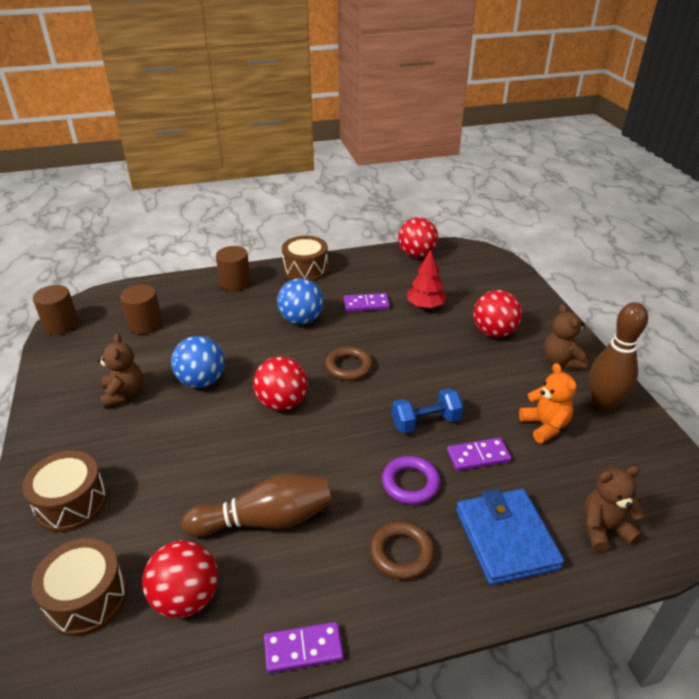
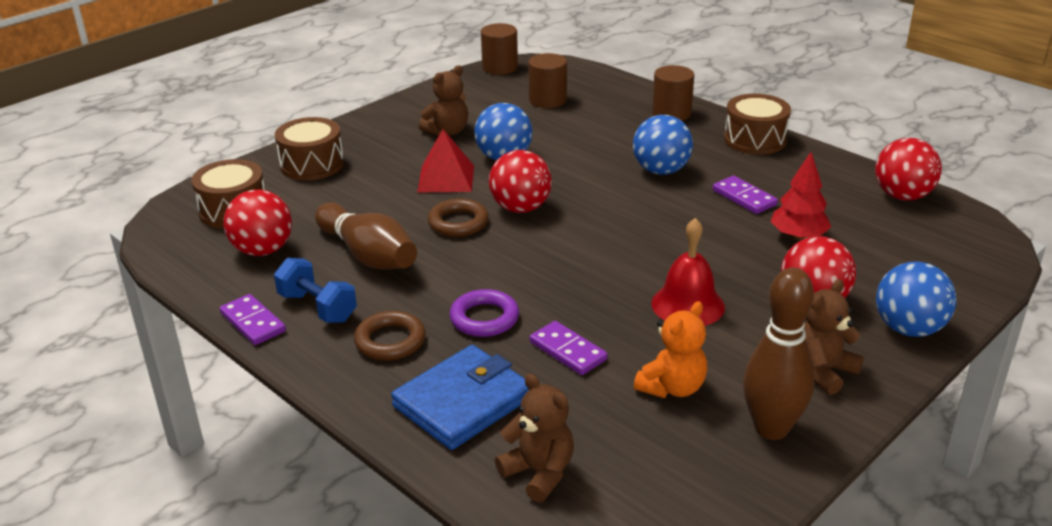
camera: 60 degrees right, 5 degrees down
brown ring [325,346,373,381] -> brown ring moved to [428,198,489,237]
blue dumbbell [391,388,464,434] -> blue dumbbell moved to [274,258,357,323]
none -> red pyramid [417,129,474,193]
none -> red bell [651,218,725,326]
none -> blue ball [876,262,956,337]

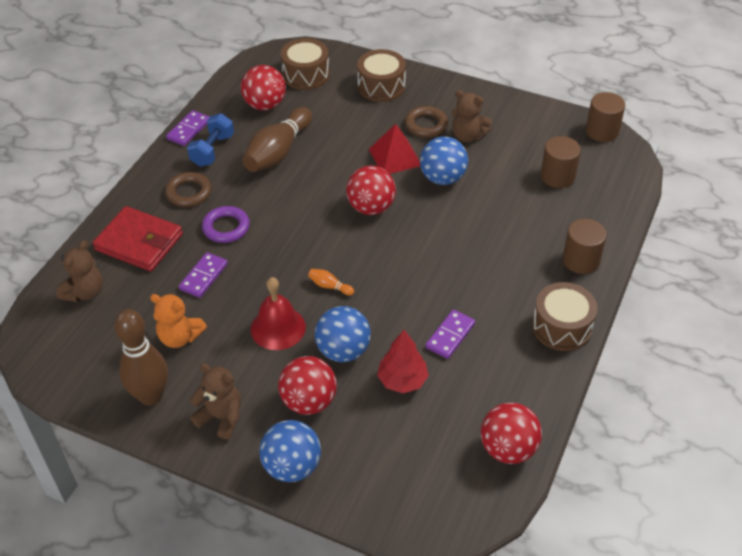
camera: 70 degrees right, 15 degrees up
blue wallet [391,345,529,450] -> red wallet [93,206,183,271]
brown ring [428,198,489,237] -> brown ring moved to [405,106,448,138]
blue ball [633,115,693,175] -> blue ball moved to [315,306,371,362]
none -> orange bowling pin [308,269,354,295]

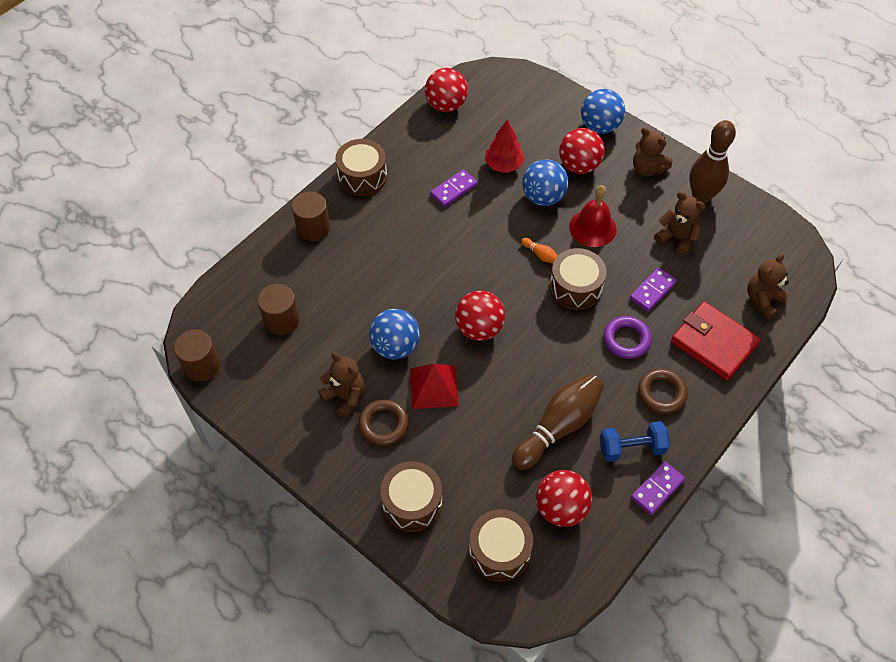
camera: 165 degrees left, 10 degrees up
orange teddy bear [150,294,207,348] -> brown teddy bear [654,192,706,256]
blue dumbbell [187,113,234,167] -> blue dumbbell turned 45 degrees clockwise [600,421,670,462]
none -> brown drum [549,248,607,310]

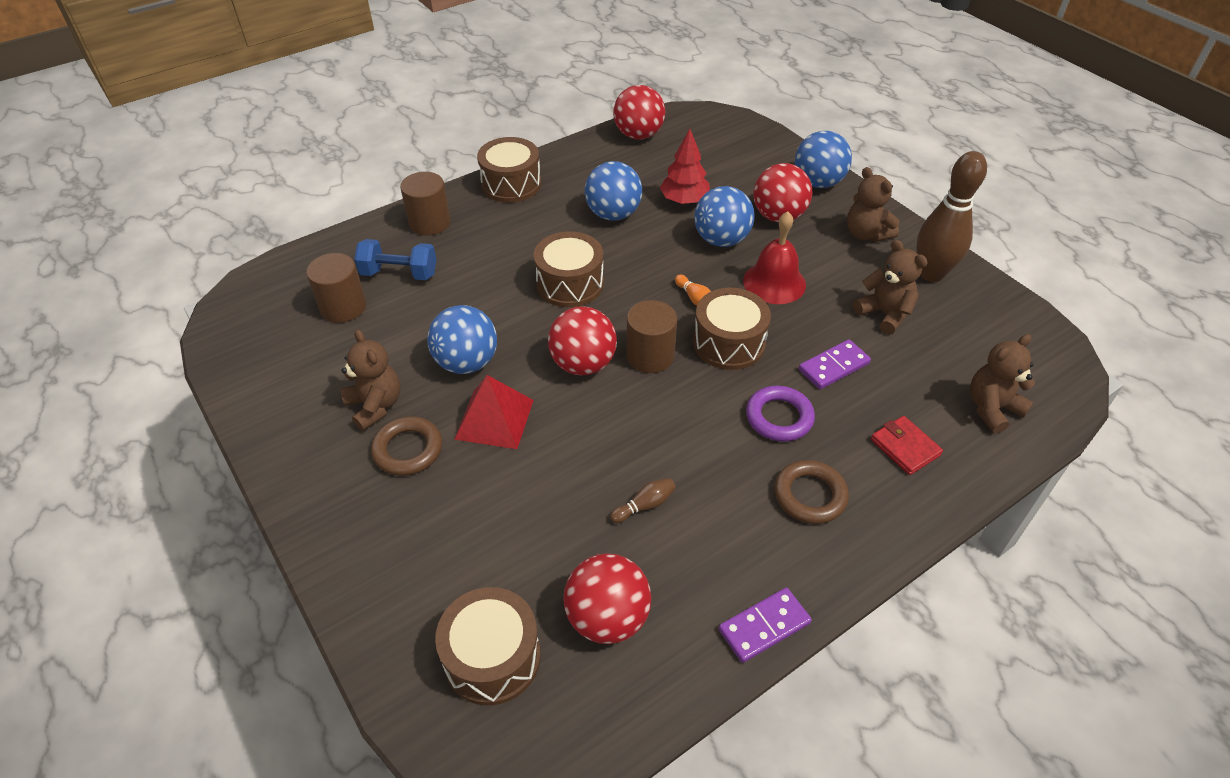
camera: 15 degrees right, 10 degrees down
brown cylinder [174,330,220,382] -> brown cylinder moved to [626,300,677,373]
brown drum [380,461,442,532] -> brown drum moved to [534,231,604,307]
purple domino [430,169,478,207] -> blue ball [585,161,642,221]
brown bowling pin [512,373,604,470] -> brown bowling pin [610,478,676,523], size x0.41
blue dumbbell [600,421,670,462] -> blue dumbbell moved to [354,239,436,280]
red wallet [671,301,761,381] -> red wallet [871,416,943,475], size x0.54

